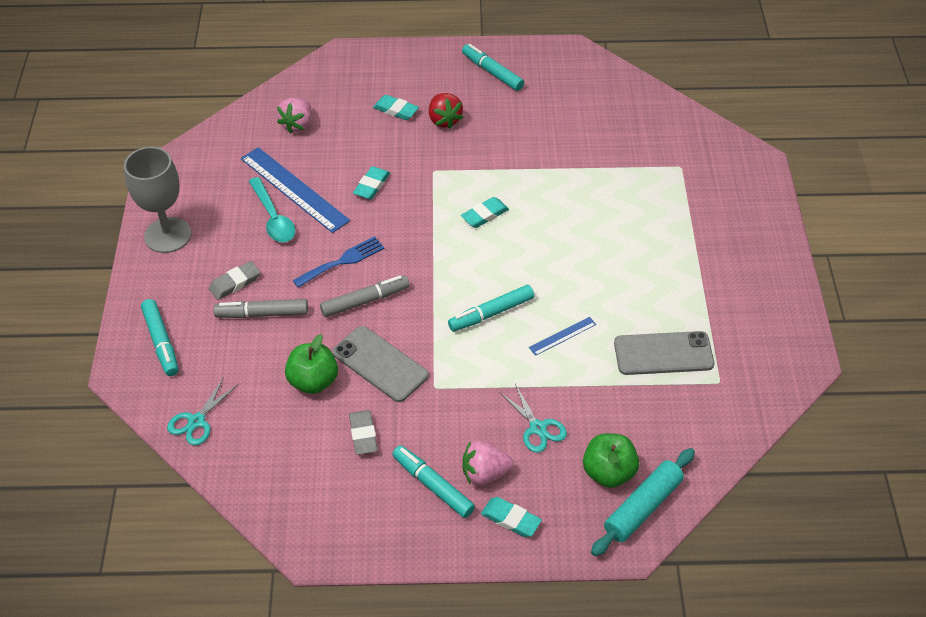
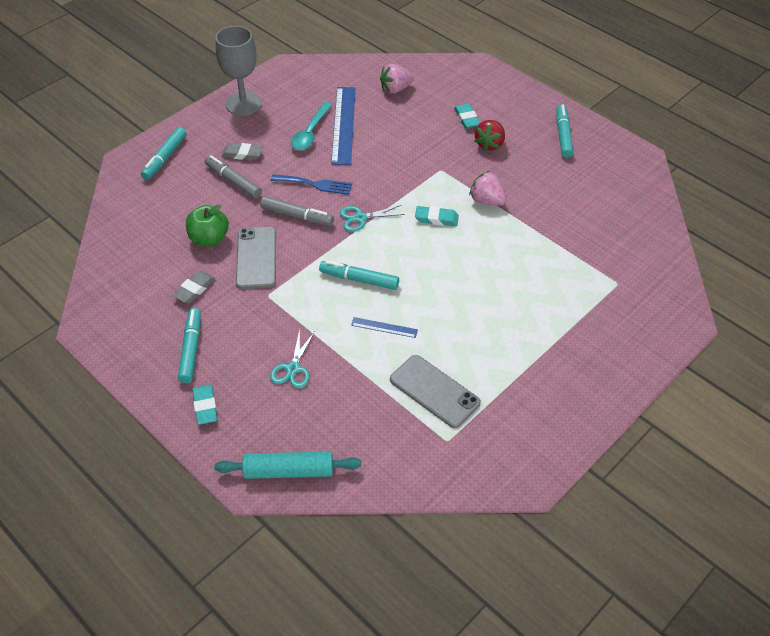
camera: 45 degrees right, 0 degrees up
turquoise scissors [167,377,238,445] -> turquoise scissors moved to [339,205,405,232]
turquoise eraser [353,166,390,200] -> none
pink strawberry [462,441,514,485] -> pink strawberry moved to [469,171,507,206]
green apple [583,433,639,488] -> none

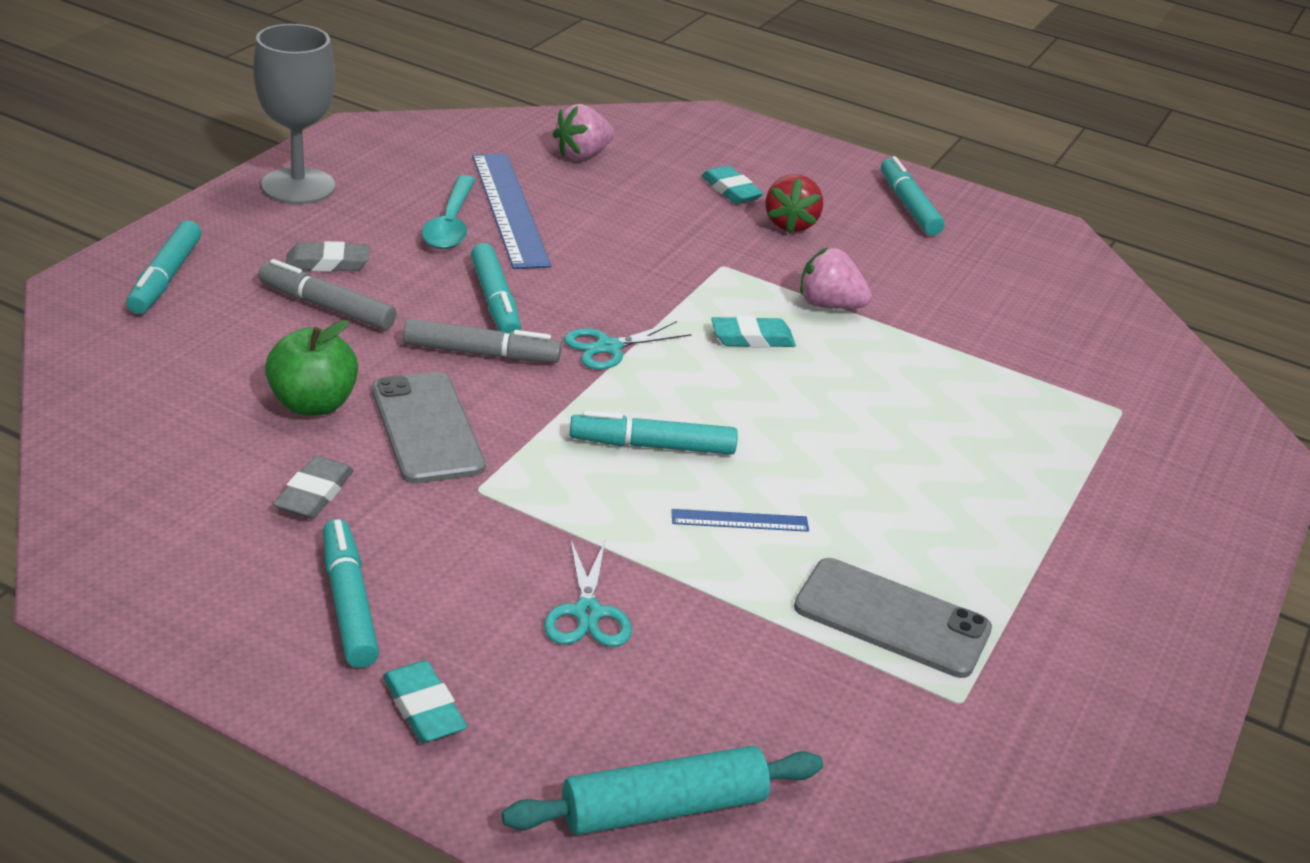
camera: 20 degrees left, 15 degrees down
blue fork [271,175,352,195] -> turquoise marker [471,243,521,334]

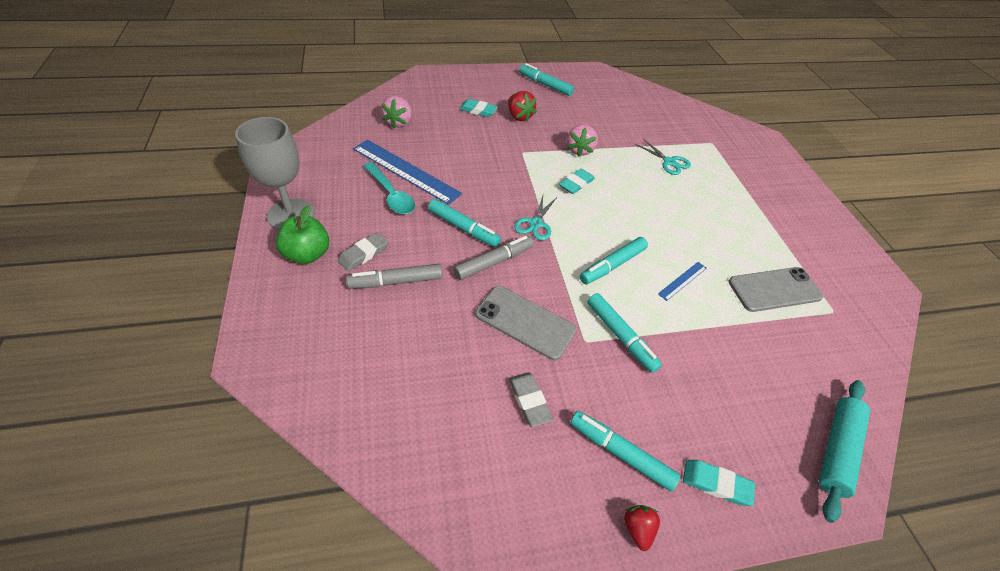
camera: 40 degrees left, 15 degrees up
turquoise marker [126,220,202,314] -> turquoise marker moved to [587,293,662,373]
green apple [265,320,358,416] -> green apple moved to [276,205,329,264]
turquoise scissors [544,539,632,647] -> turquoise scissors moved to [635,139,691,175]
pink strawberry [800,248,872,309] -> pink strawberry turned 60 degrees counterclockwise [567,124,598,157]
none -> red strawberry [624,505,660,551]

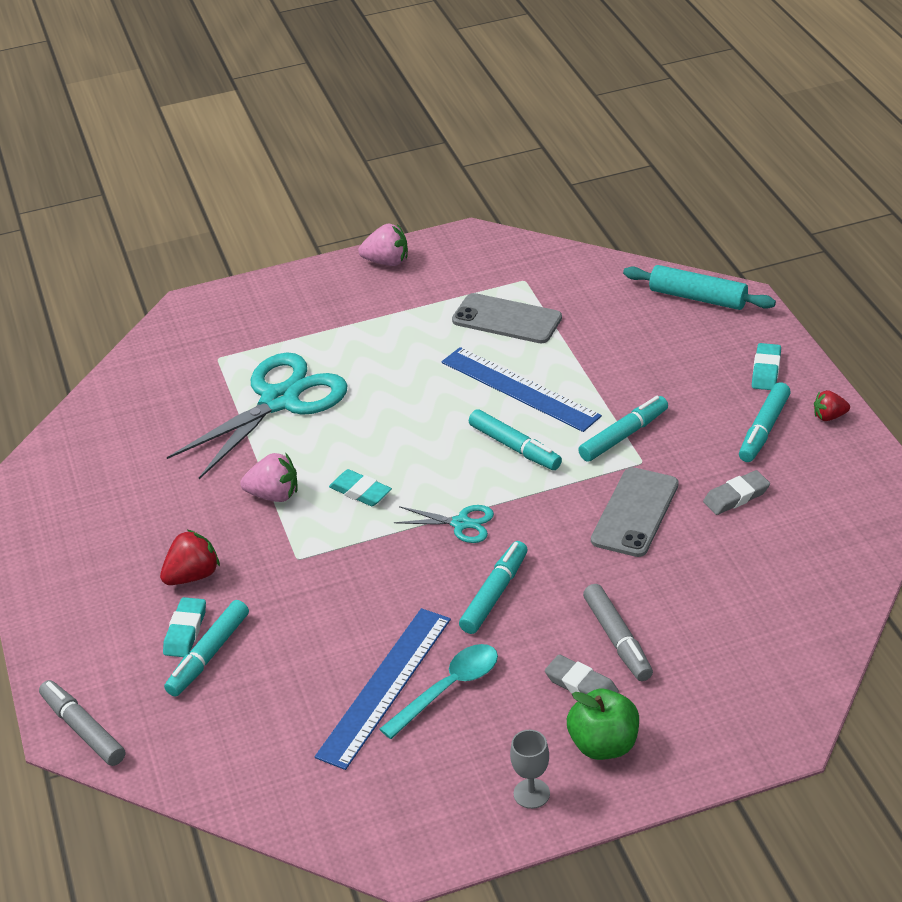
camera: 90 degrees left, 10 degrees down
grey goblet [235,117,314,230] -> grey goblet [510,730,550,809], size x0.50
pink strawberry [381,96,412,129] -> pink strawberry moved to [358,224,408,266]
grey marker [454,236,534,280] -> grey marker moved to [39,680,125,766]
turquoise marker [519,63,574,96] -> turquoise marker moved to [164,600,249,697]
turquoise scissors [635,139,691,175] -> turquoise scissors [167,353,348,479], size x2.15
blue ruler [658,262,707,301] -> blue ruler [442,347,602,432], size x2.15
grey phone [729,267,823,312] -> grey phone turned 45 degrees counterclockwise [452,293,562,343]

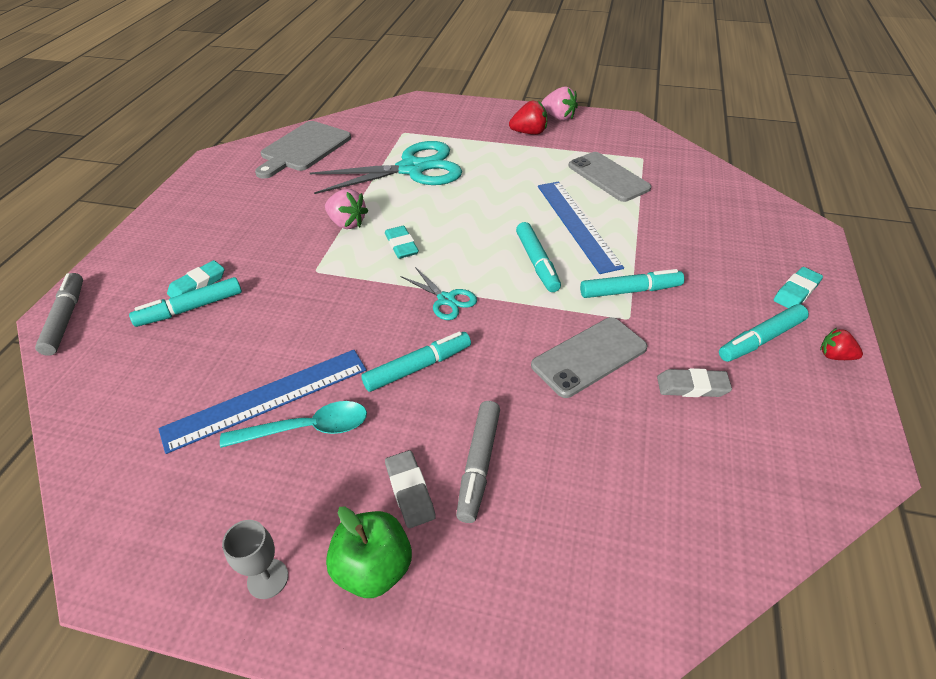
camera: 30 degrees right, 5 degrees up
red strawberry [160,530,220,585] -> red strawberry moved to [509,101,547,135]
turquoise rolling pin [623,265,776,310] -> none
none -> grey cutting board [255,121,351,179]

